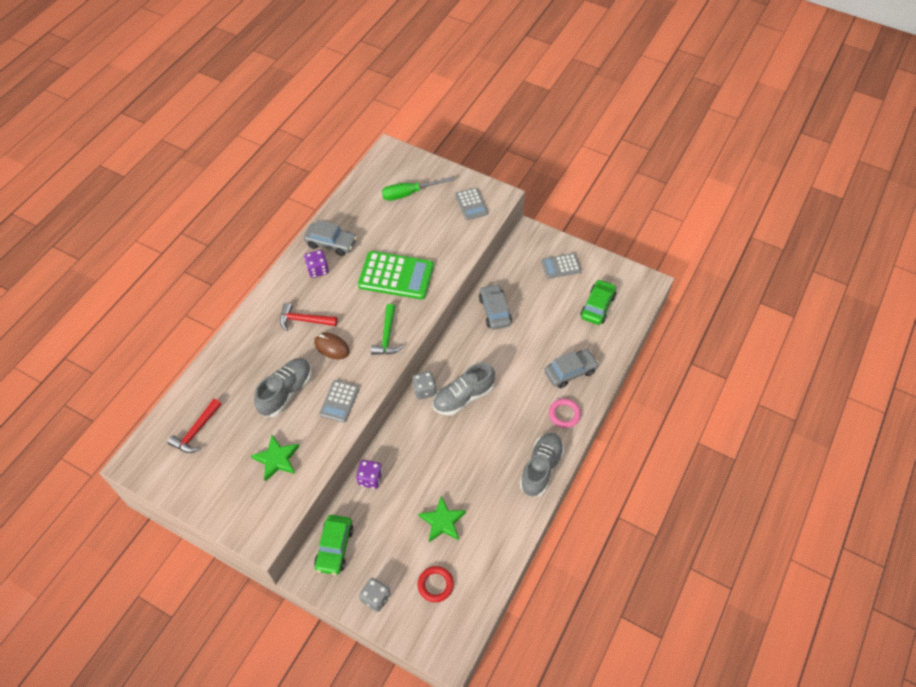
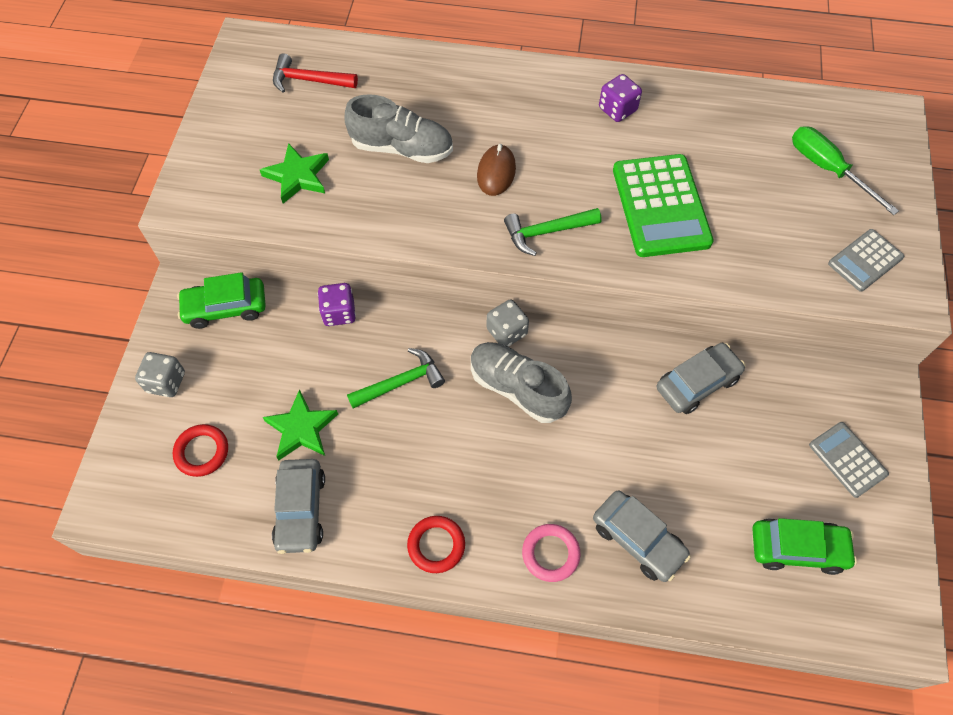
camera: 70 degrees right, 5 degrees up
red hammer [280,303,337,331] -> none
grey car [304,220,357,256] -> grey car moved to [272,459,325,554]
grey calculator [319,380,359,423] -> none
grey shoe [520,433,564,497] -> red ring [407,516,465,573]
none -> green hammer [347,348,445,408]

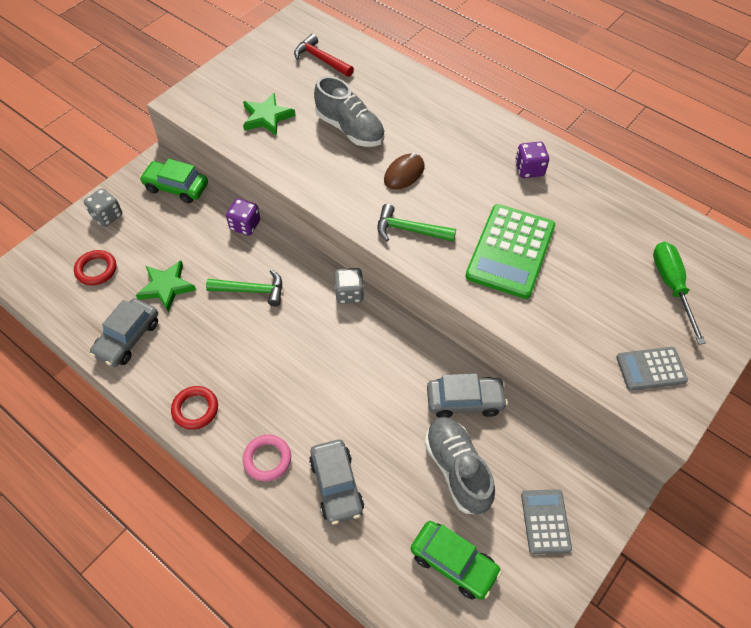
camera: 30 degrees right, 5 degrees down
grey shoe [471,342,572,423] -> grey shoe moved to [425,417,495,515]

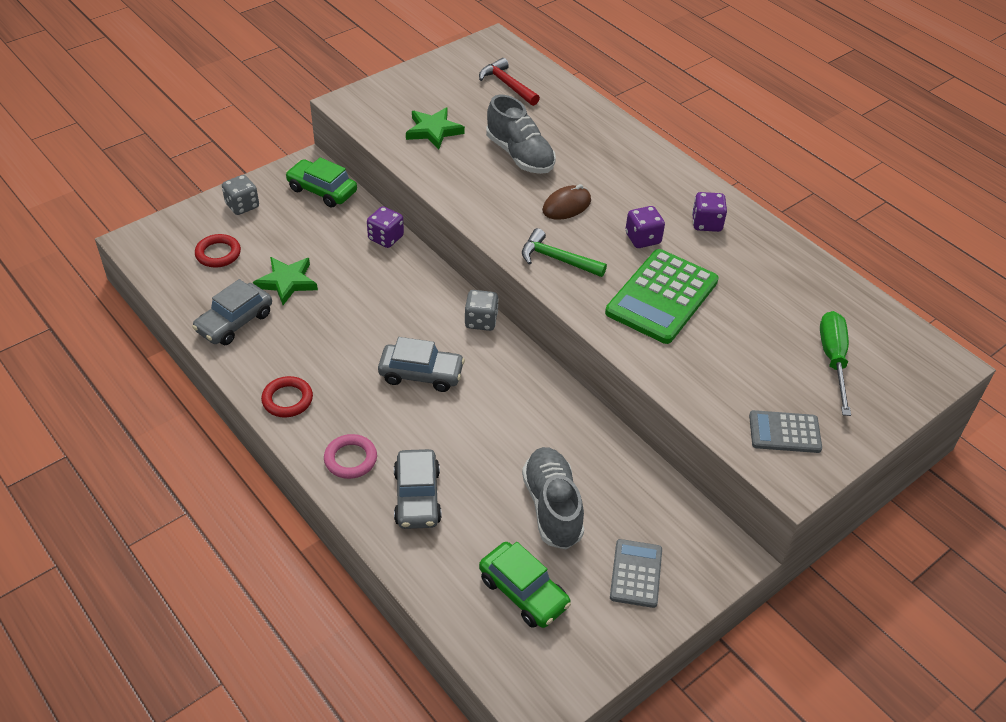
camera: 10 degrees right, 10 degrees down
green hammer [206,269,282,306] -> none
grey car [427,374,508,418] -> grey car moved to [378,337,465,392]
none -> purple dice [625,206,665,248]

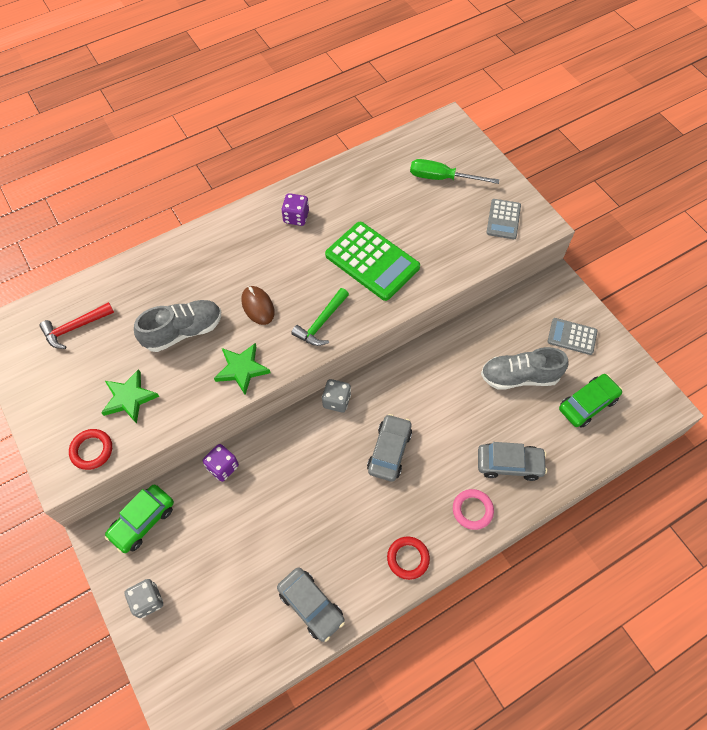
camera: 80 degrees left, 15 degrees up
red ring [195,234,241,268] -> red ring moved to [69,429,112,470]
green star [253,257,318,305] -> green star moved to [214,343,271,395]
purple dice [625,206,665,248] -> none

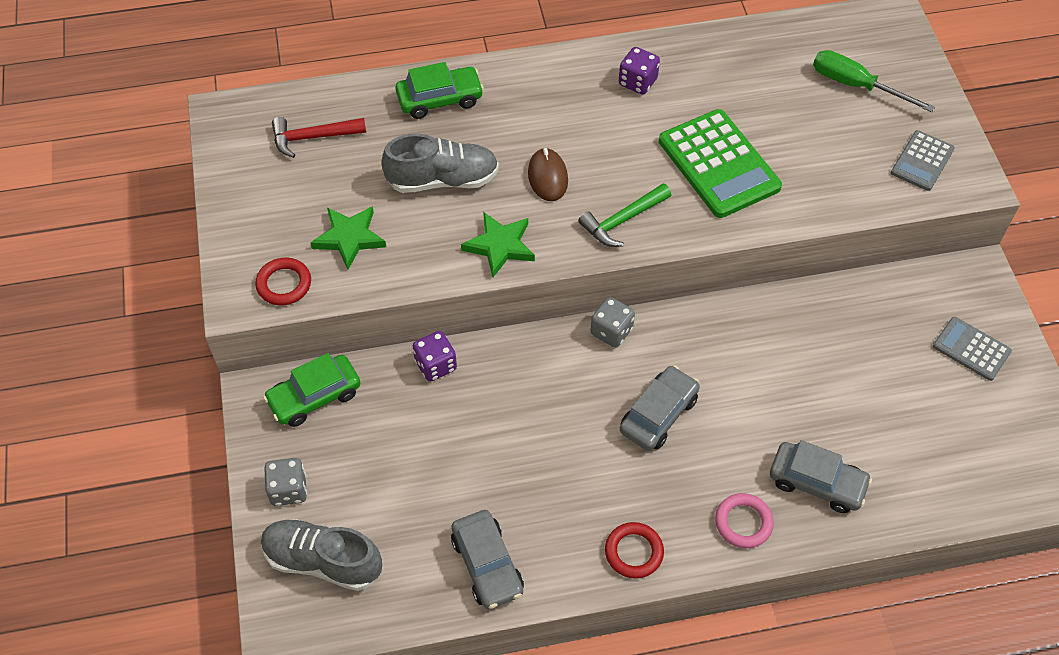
camera: 20 degrees right, 5 degrees down
grey shoe [481,347,568,390] -> grey shoe moved to [261,519,382,591]
green car [559,374,623,428] -> green car moved to [396,62,484,119]

